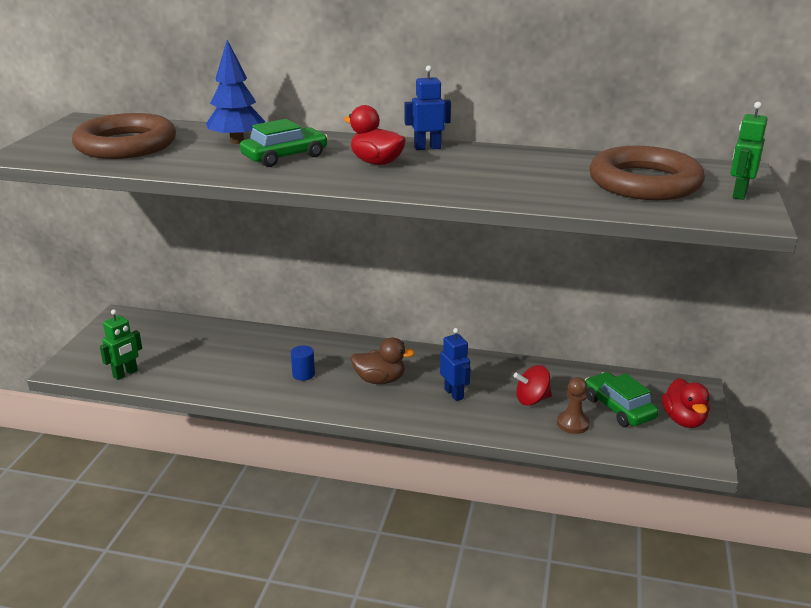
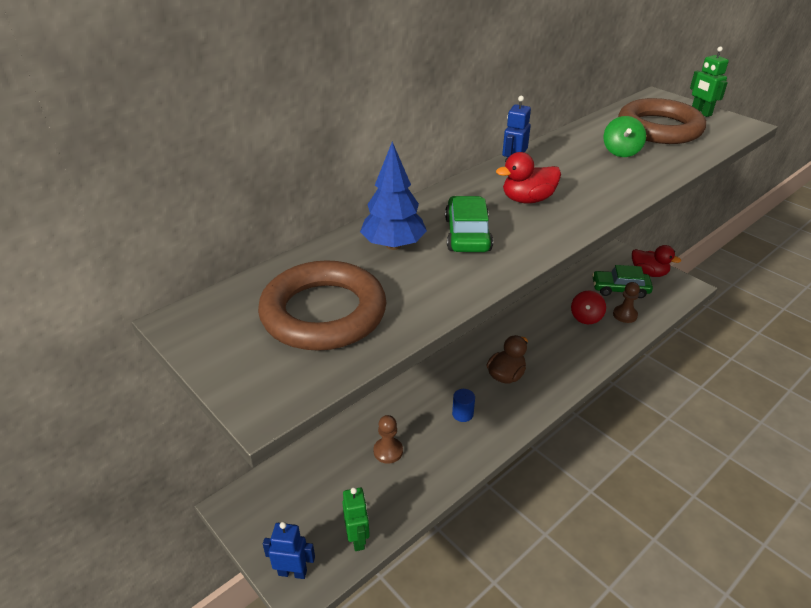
camera: 55 degrees left, 10 degrees up
blue robot [440,328,471,401] -> blue robot moved to [263,522,315,579]
none -> brown pawn [374,415,403,464]
none -> green spinning top [604,116,646,157]

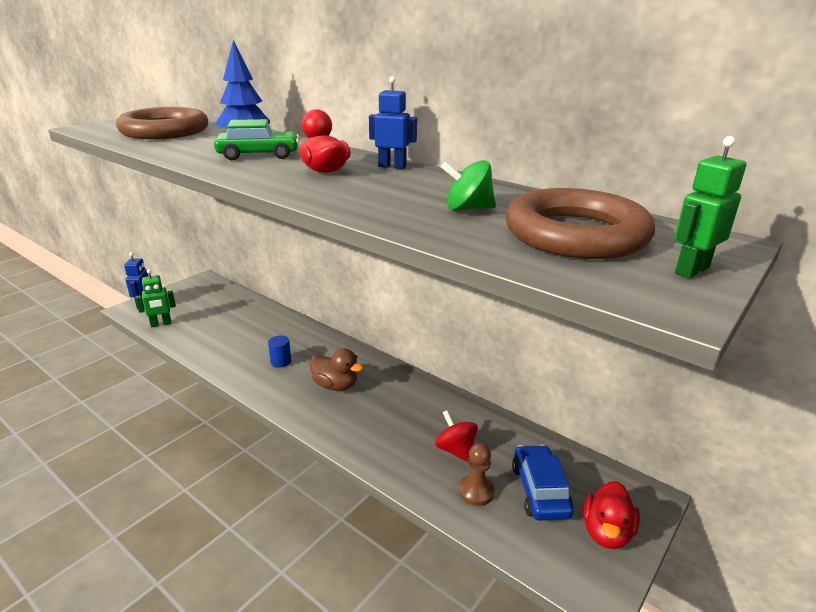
camera: 80 degrees right, 10 degrees down
brown pawn [374,415,403,464] -> none
red spinning top [571,290,606,324] -> red spinning top turned 45 degrees clockwise [435,410,478,462]
green car [592,265,653,298] -> blue car [512,445,574,521]

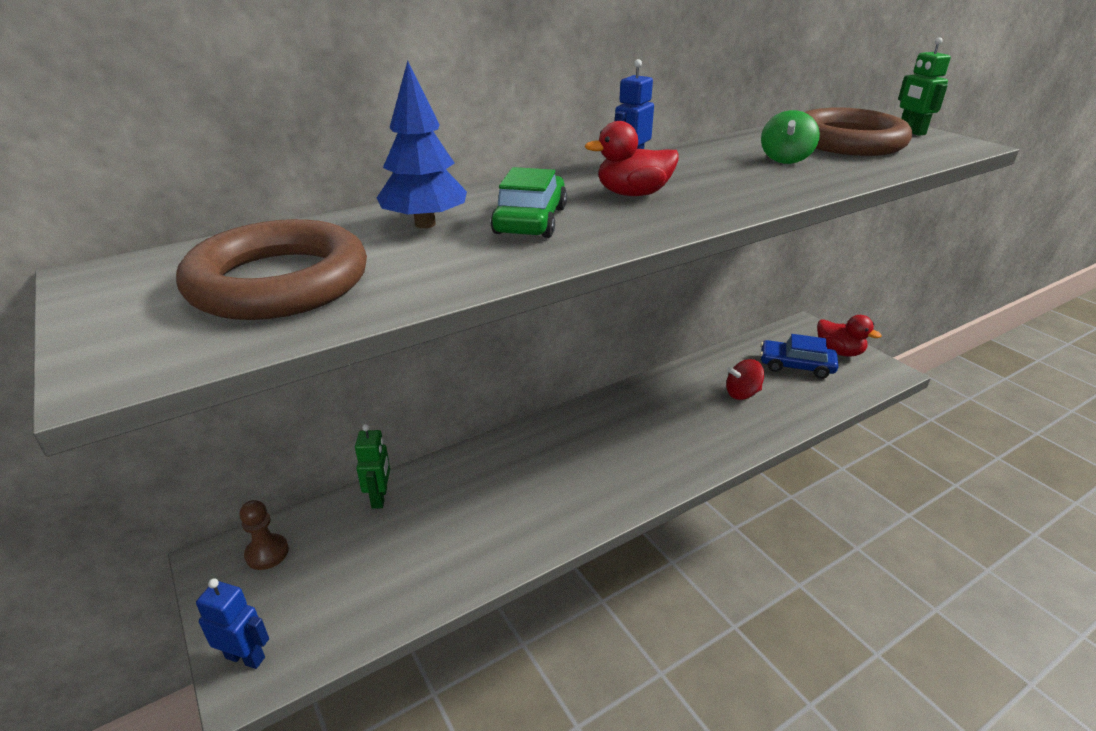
camera: 70 degrees left, 5 degrees up
green robot [135,269,176,327] -> green robot moved to [355,424,390,509]
blue cylinder [268,336,291,368] -> none
brown duck [310,348,364,391] -> none
brown pawn [458,443,495,506] -> brown pawn moved to [240,500,289,570]

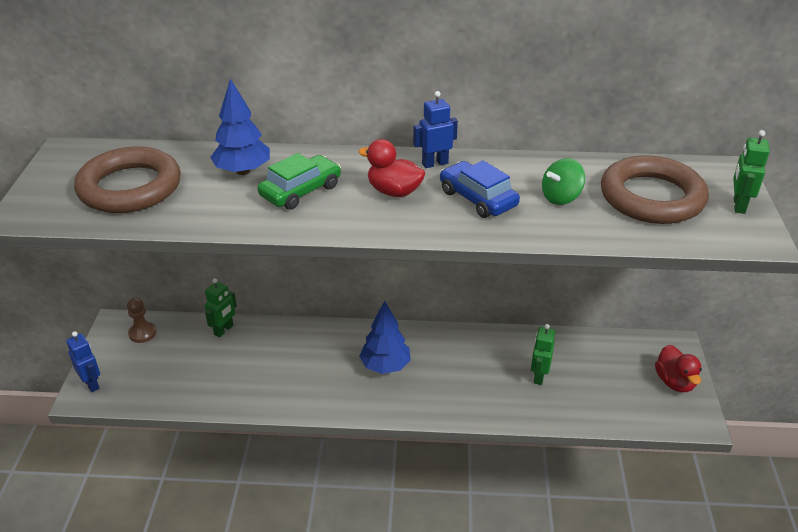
camera: 35 degrees right, 5 degrees up
red spinning top [726,359,764,400] -> green robot [531,324,555,385]
blue car [760,334,839,379] -> blue car moved to [440,160,520,218]
none -> blue tree [359,301,411,374]

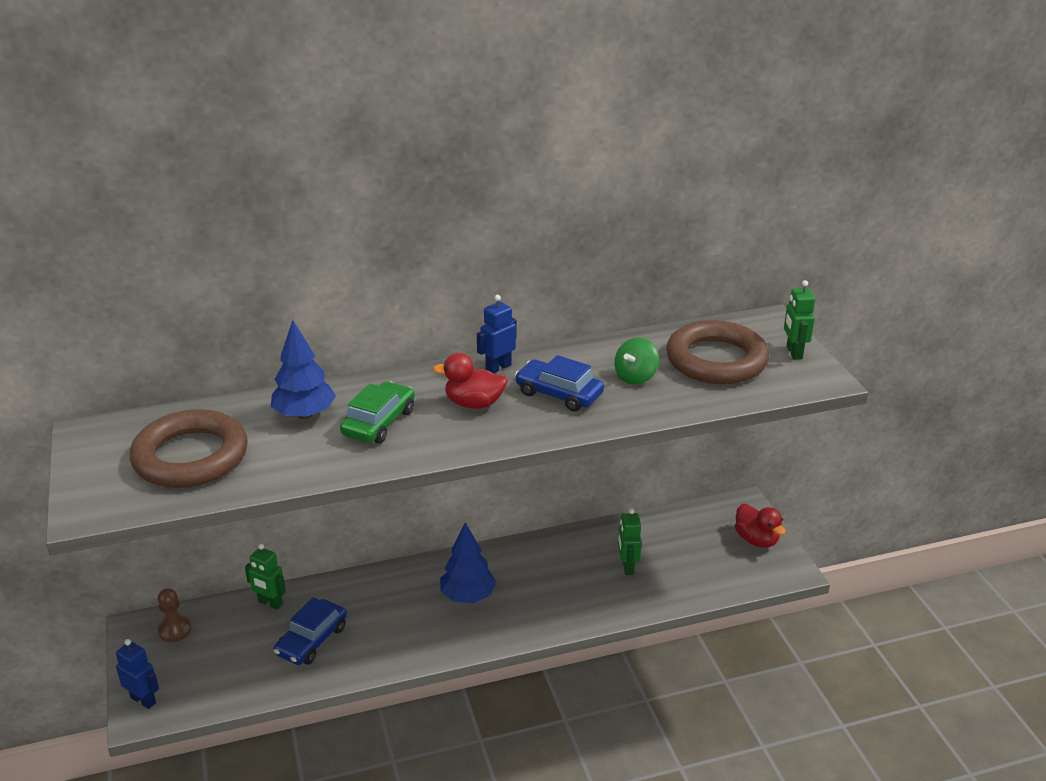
camera: 20 degrees left, 5 degrees down
green robot [205,278,237,337] -> green robot turned 105 degrees clockwise [245,544,286,610]
none -> blue car [274,597,347,665]

